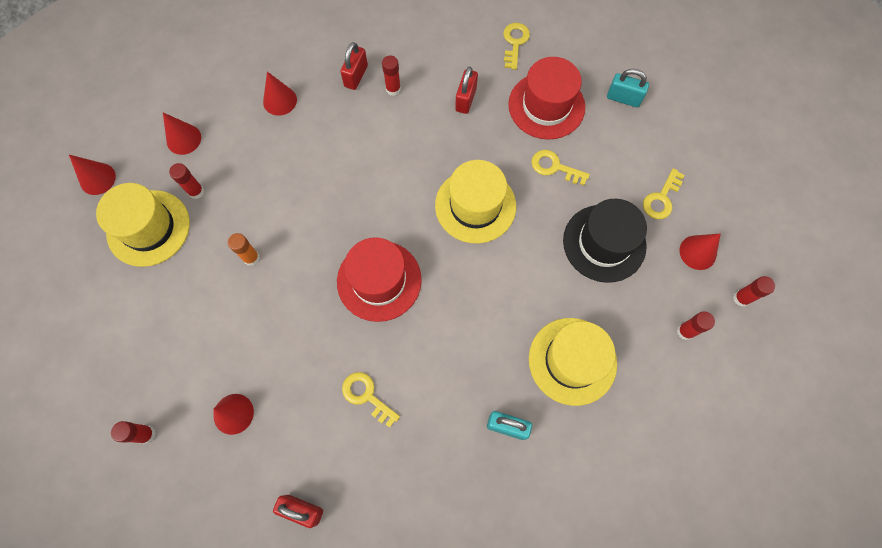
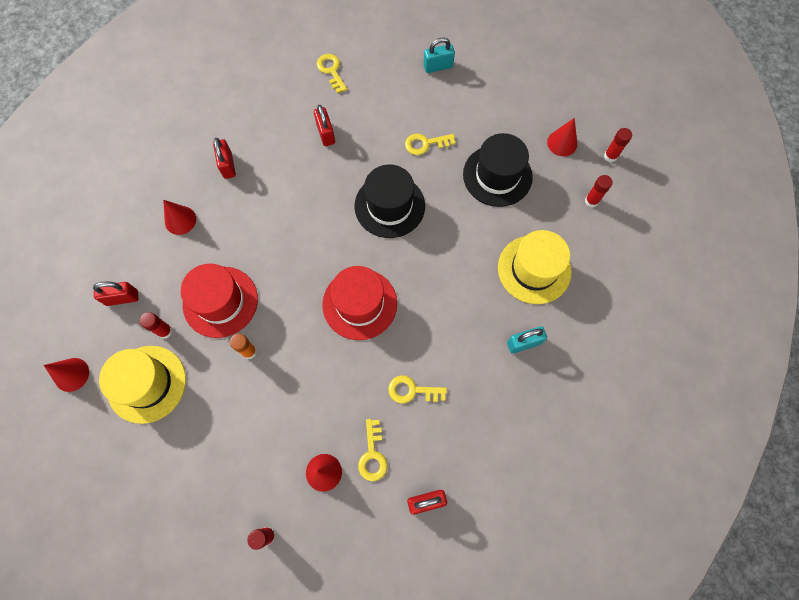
camera: 35 degrees left, 0 degrees up
red cone [163,112,201,155] -> red padlock [93,282,138,306]
red glue stick [382,56,401,96] -> none
yellow hat [435,160,516,244] -> black hat [355,164,425,238]
red hat [508,57,585,140] -> red hat moved to [181,264,258,338]
yellow key [643,168,684,219] -> yellow key moved to [358,419,388,481]

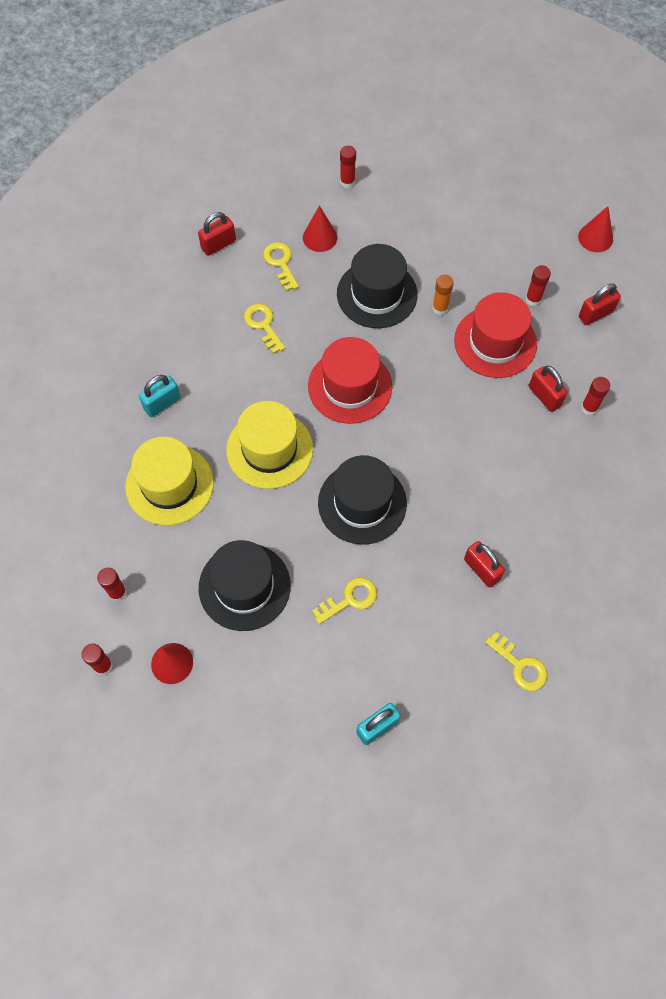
camera: 160 degrees right, 5 degrees down
yellow hat [99,346,186,424] -> yellow hat moved to [226,401,313,489]
red cone [163,200,196,235] -> red glue stick [581,377,610,415]
red padlock [213,138,236,179] -> red padlock moved to [529,366,567,412]
yellow key [388,375,447,404] -> yellow key turned 105 degrees counterclockwise [244,304,286,354]
none -> black hat [337,244,418,328]

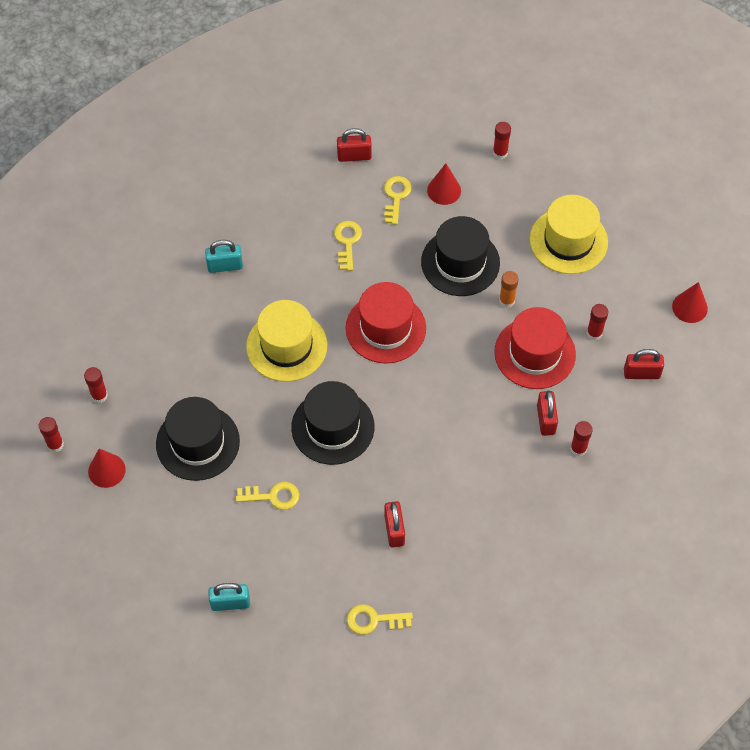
camera: 30 degrees right, 5 degrees down
yellow hat [125,437,214,525] -> yellow hat moved to [530,195,608,274]
yellow key [485,632,547,691] -> yellow key turned 105 degrees clockwise [347,604,413,635]

